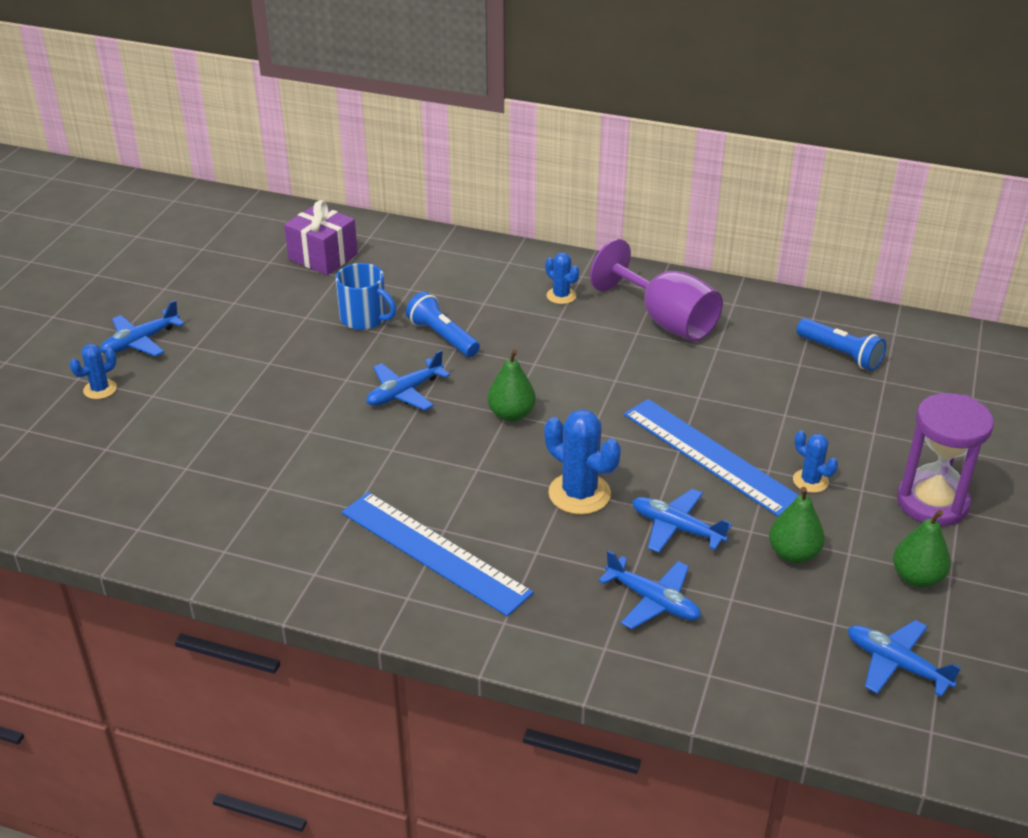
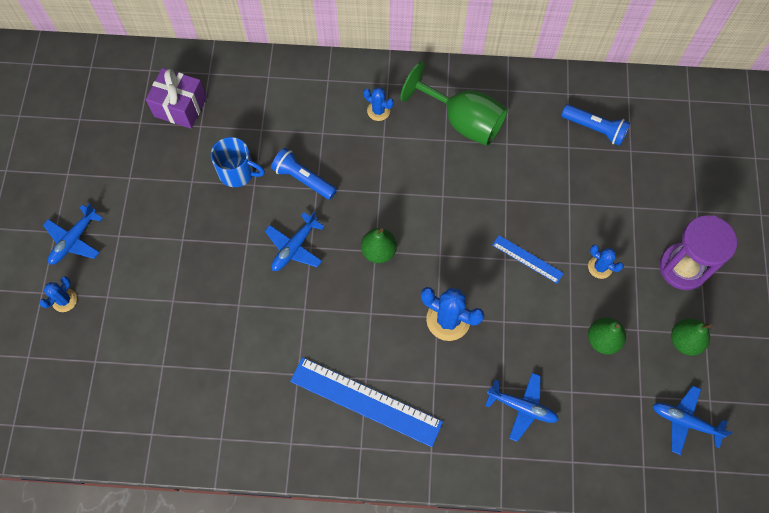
camera: 15 degrees left, 30 degrees up
purple goblet [590,239,723,341] -> green goblet [400,62,508,146]
blue ruler [624,399,799,517] -> blue ruler [492,235,564,284], size x0.51
blue plane [632,489,732,553] -> none

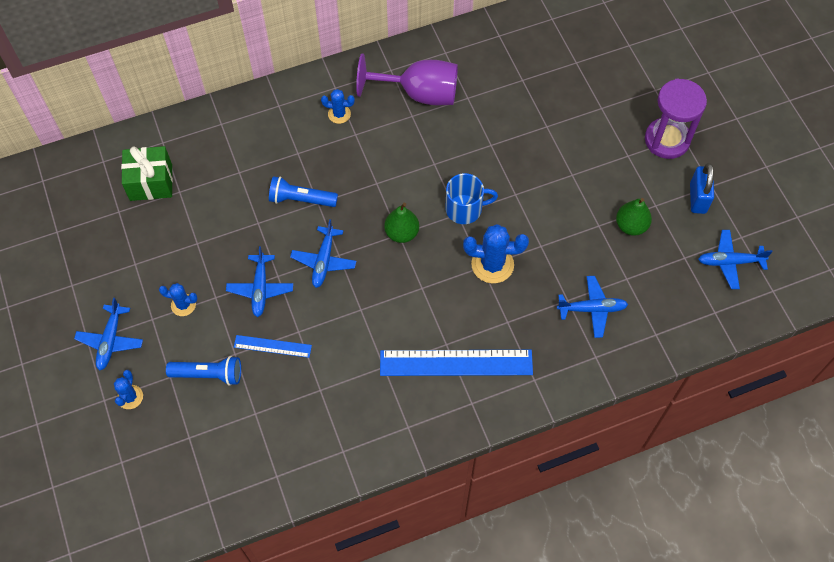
camera: 25 degrees left, 5 degrees down
purple gift [146,68,207,129] -> green gift [121,146,173,201]
blue mug [211,137,265,187] -> blue mug moved to [446,173,498,224]
green goblet [400,62,508,146] -> purple goblet [356,54,458,105]
blue ruler [492,235,564,284] -> blue ruler moved to [234,335,312,358]
blue flashlight [561,104,630,146] -> blue flashlight moved to [166,356,241,386]
blue cactus [588,244,624,279] -> blue cactus moved to [159,283,198,316]
green pear [671,319,712,356] -> blue padlock [690,163,714,214]
none -> blue plane [226,246,293,317]

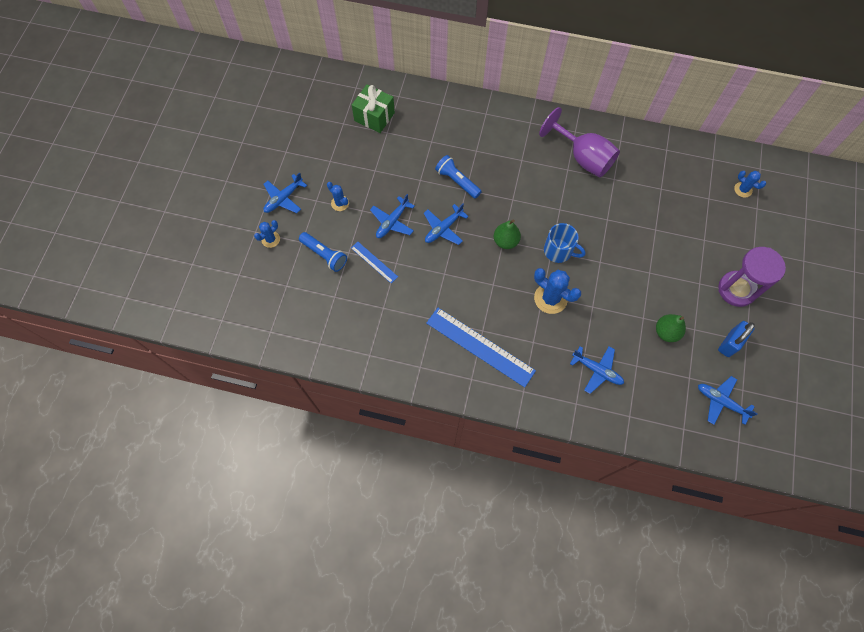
camera: 35 degrees right, 5 degrees up
blue cactus [321,89,355,124] -> blue cactus moved to [734,171,766,198]

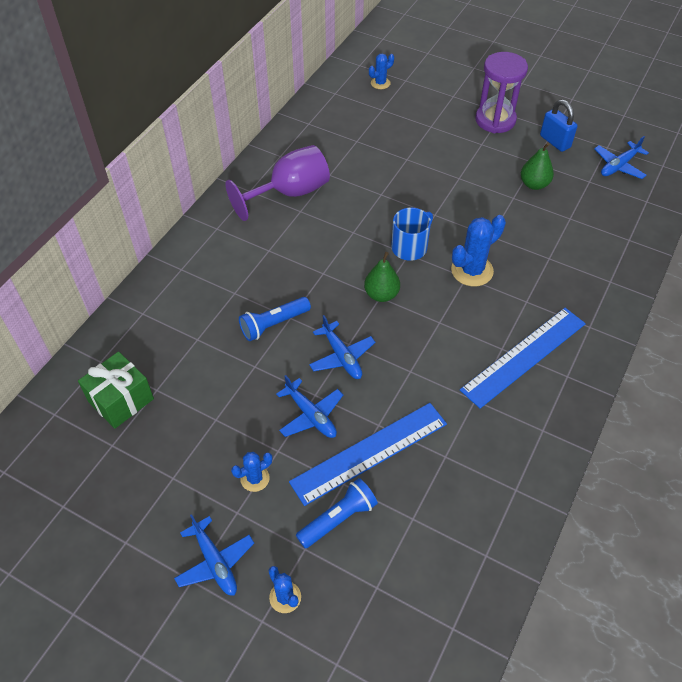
camera: 75 degrees left, 15 degrees down
blue ruler [351,242,398,283] -> blue ruler [289,403,447,506], size x1.96
blue plane [570,346,624,394] -> none

